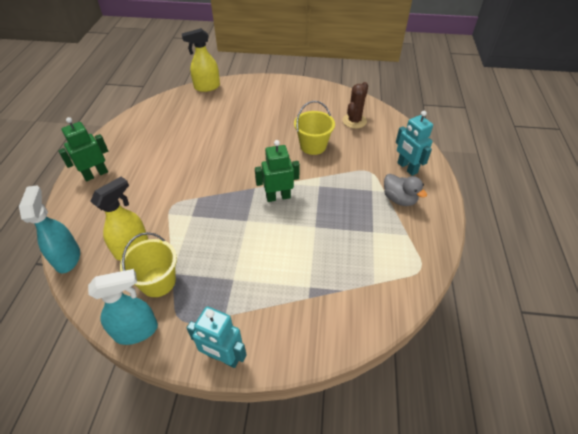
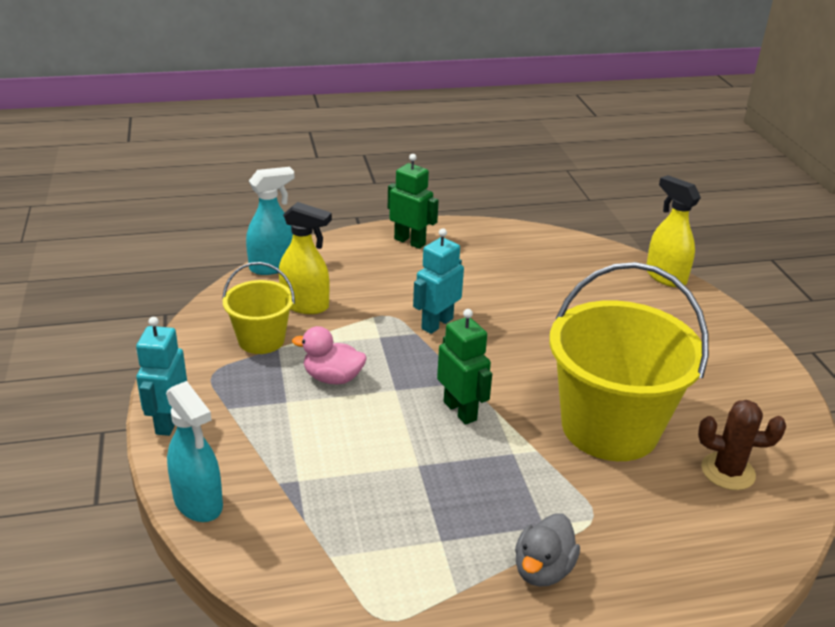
camera: 70 degrees right, 15 degrees down
turquoise spray bottle [88,269,158,345] -> turquoise spray bottle moved to [166,381,223,522]
yellow bucket [294,101,335,155] -> yellow bucket [549,262,709,461], size x1.91
turquoise robot [396,111,433,176] -> turquoise robot moved to [413,228,464,334]
none -> pink duck [292,326,366,385]

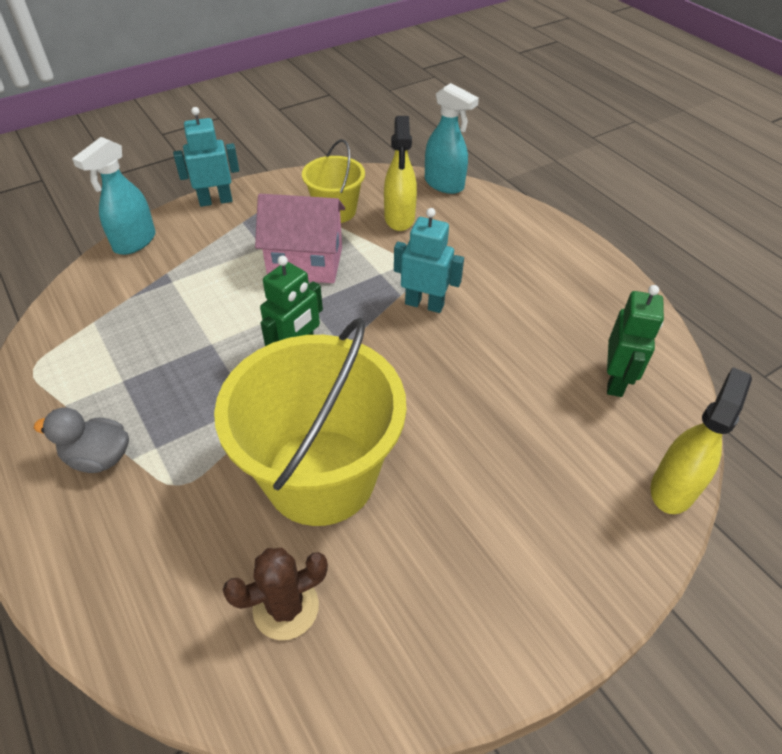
camera: 70 degrees right, 15 degrees up
pink duck [292,326,366,385] -> pink house [255,194,345,283]
green robot [388,154,439,249] -> green robot moved to [607,285,664,397]
brown cactus [698,400,786,490] -> brown cactus turned 75 degrees clockwise [223,548,328,640]

